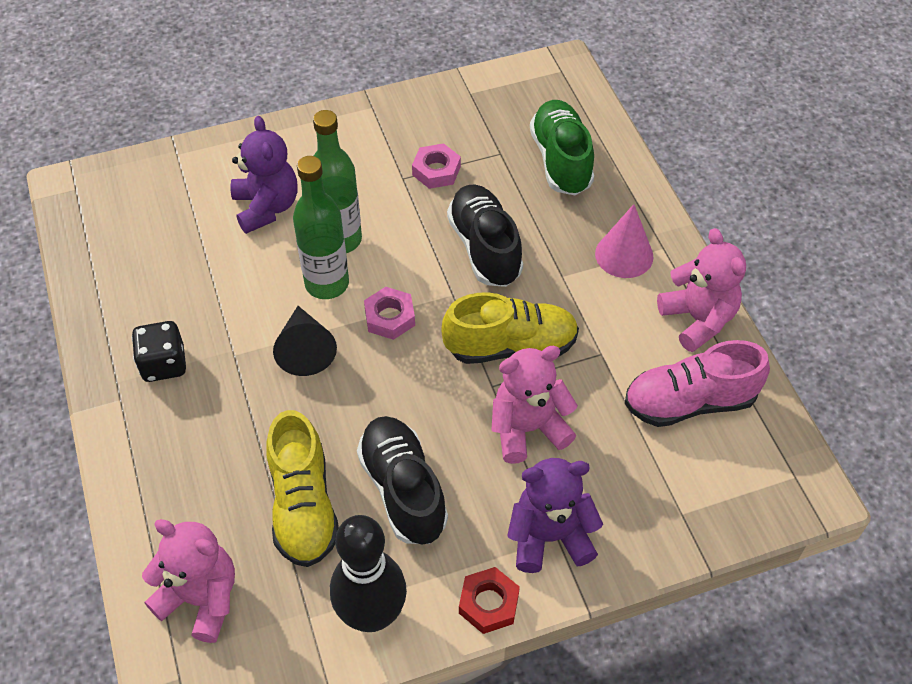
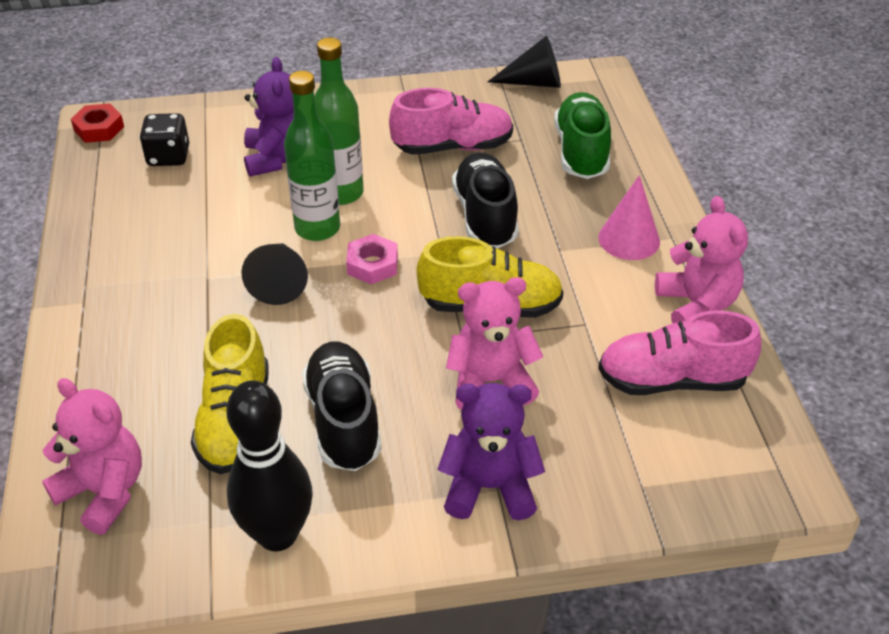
camera: 10 degrees right, 10 degrees down
black dice [132,321,186,382] -> black dice moved to [139,113,189,166]
pink nut [412,143,461,189] -> pink shoe [389,88,513,155]
red nut [459,567,520,634] -> red nut moved to [71,103,124,143]
none -> black cone [488,36,561,88]

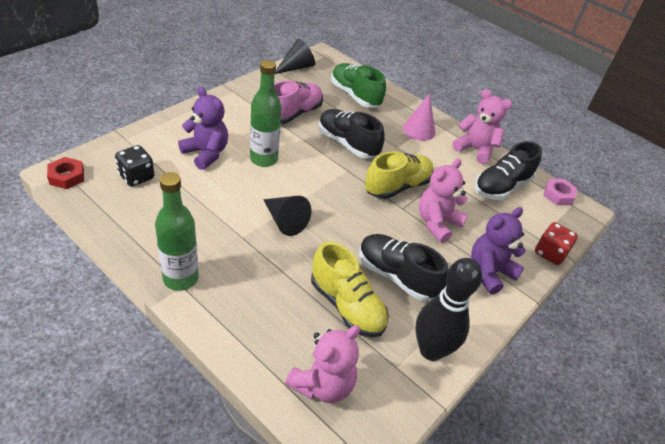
camera: 45 degrees left, 0 degrees up
pink teddy bear [42,378,142,535] -> pink teddy bear turned 135 degrees clockwise [285,325,360,403]
green bottle [284,71,340,241] -> green bottle moved to [155,172,199,291]
pink nut [346,234,398,284] -> pink nut moved to [544,179,577,205]
pink shoe [598,310,761,395] -> black shoe [475,141,542,200]
none -> red dice [535,222,578,265]

